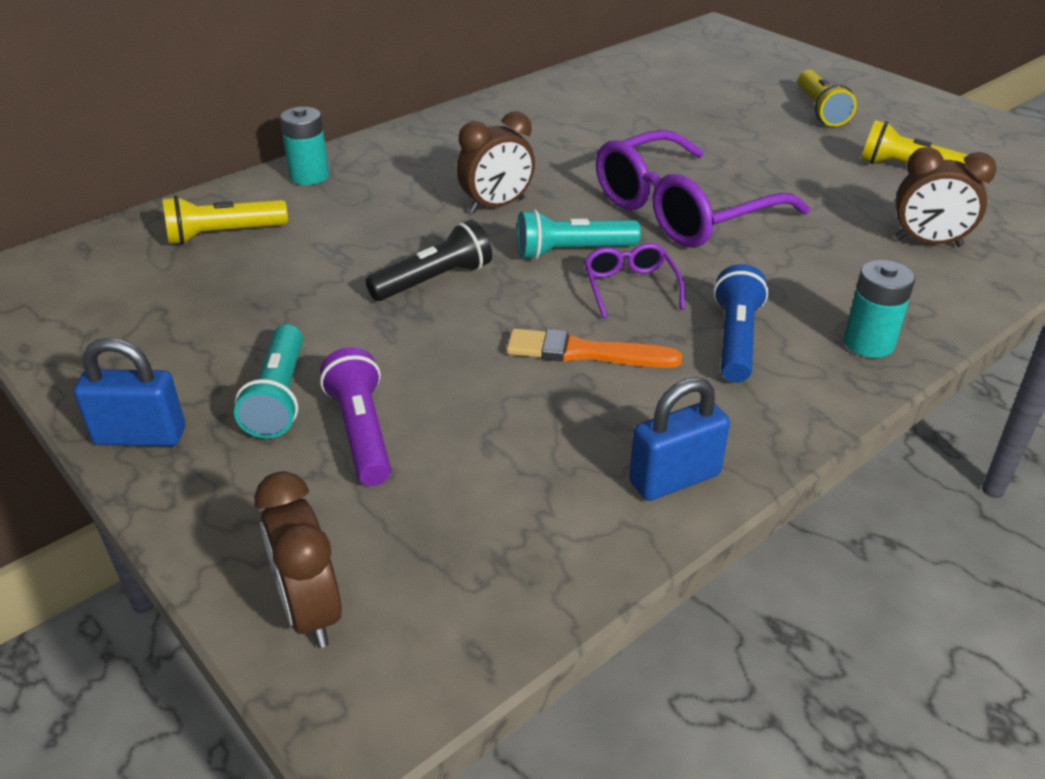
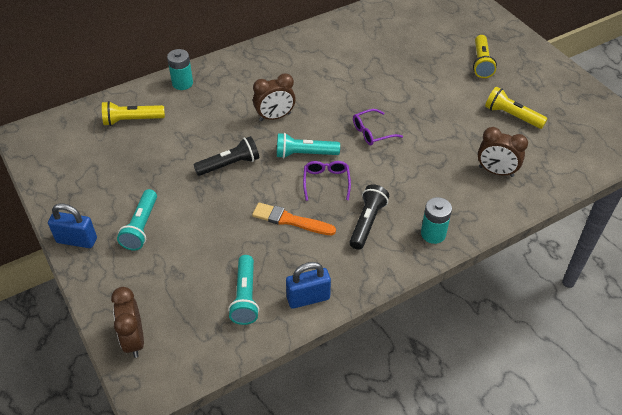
camera: 10 degrees right, 10 degrees up
purple flashlight [320,347,391,486] -> none
purple glasses [596,130,810,248] -> purple glasses [353,109,403,145], size x0.46
blue flashlight [713,264,769,383] -> black flashlight [349,184,389,250]
none -> turquoise flashlight [228,255,259,325]

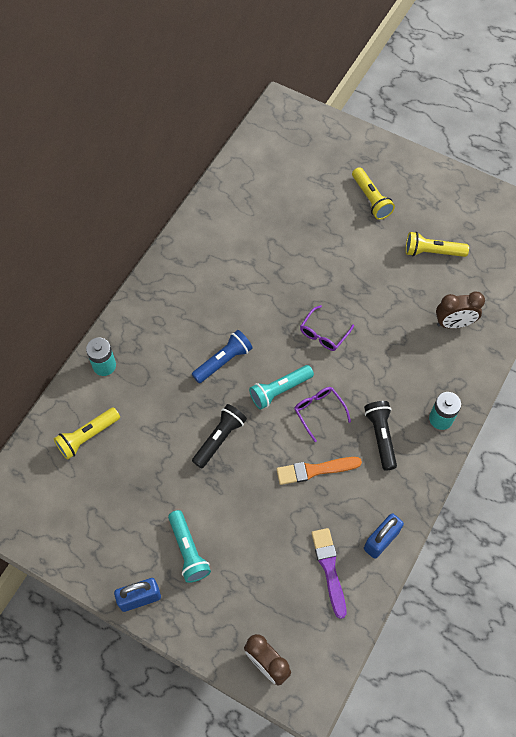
camera: 30 degrees left, 15 degrees up
turquoise flashlight [228,255,259,325] -> purple brush [311,528,346,619]
brown clock [253,73,296,121] -> blue flashlight [192,330,253,383]

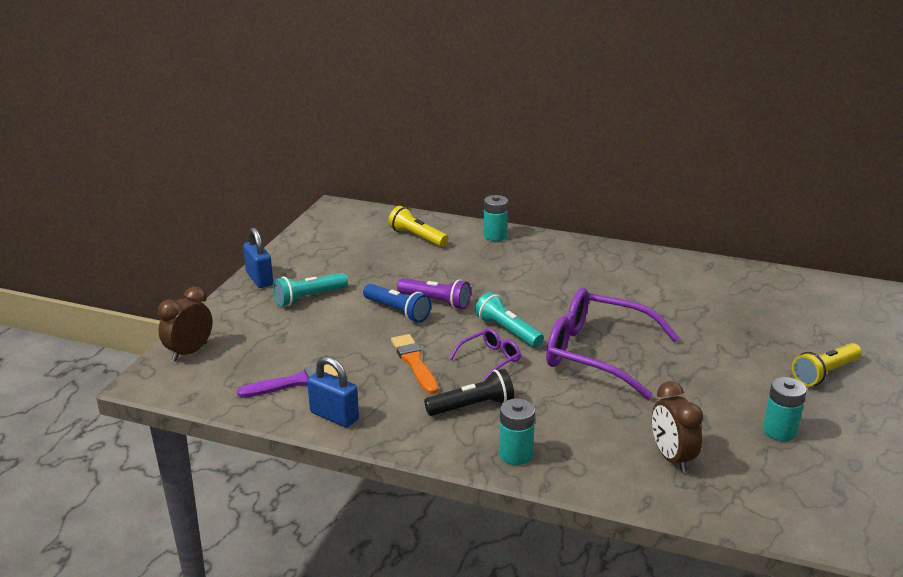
camera: 80 degrees right, 35 degrees down
blue flashlight [192,330,253,383] -> blue flashlight moved to [363,284,431,323]
black flashlight [192,404,247,468] -> purple flashlight [397,278,471,309]
purple glasses [300,305,354,351] -> purple glasses [546,288,679,400], size x2.19
yellow flashlight [406,232,469,257] -> turquoise battery [763,377,807,441]

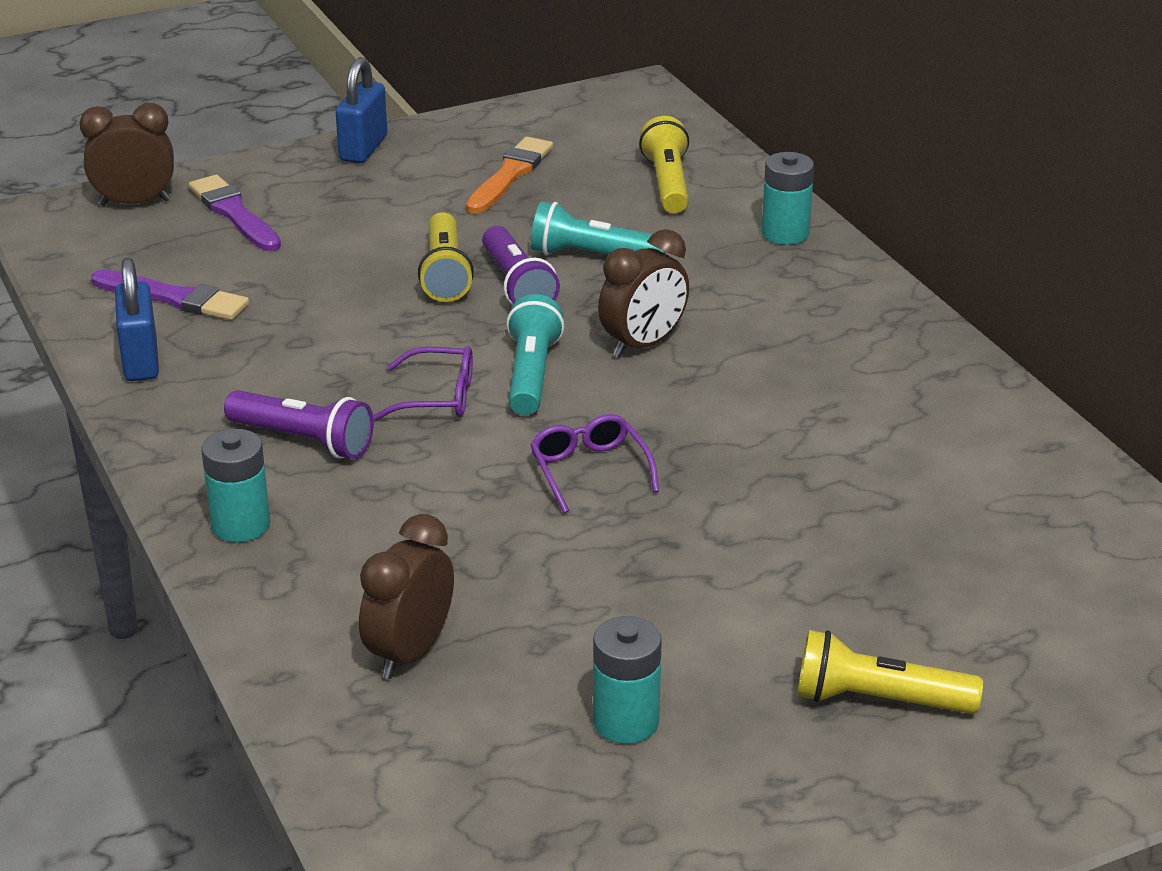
camera: 45 degrees right, 5 degrees up
turquoise flashlight [273,273,348,306] -> turquoise flashlight moved to [531,201,666,255]
blue flashlight [363,284,431,323] -> yellow flashlight [418,213,474,302]
orange brush [391,334,439,394] -> orange brush moved to [466,137,553,214]
black flashlight [424,369,514,416] -> purple flashlight [224,390,374,459]
purple glasses [546,288,679,400] -> purple glasses [530,414,659,513], size x0.46
none -> purple brush [189,175,281,251]
none -> brown clock [598,229,689,358]

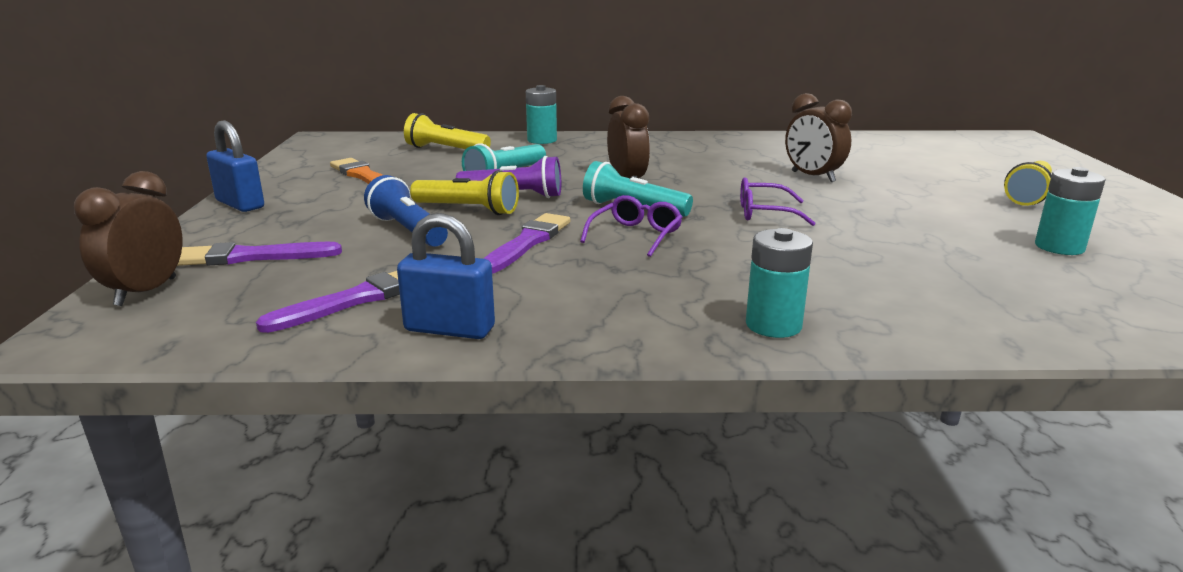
camera: 65 degrees left, 10 degrees down
purple flashlight [224,390,374,459] -> none
brown clock [359,514,454,679] -> brown clock moved to [785,93,852,182]
none -> blue flashlight [364,175,448,247]
none -> purple brush [483,213,570,274]

